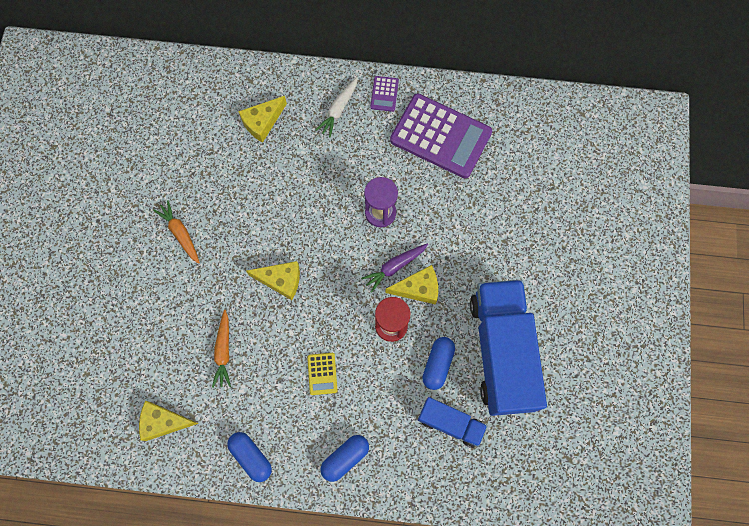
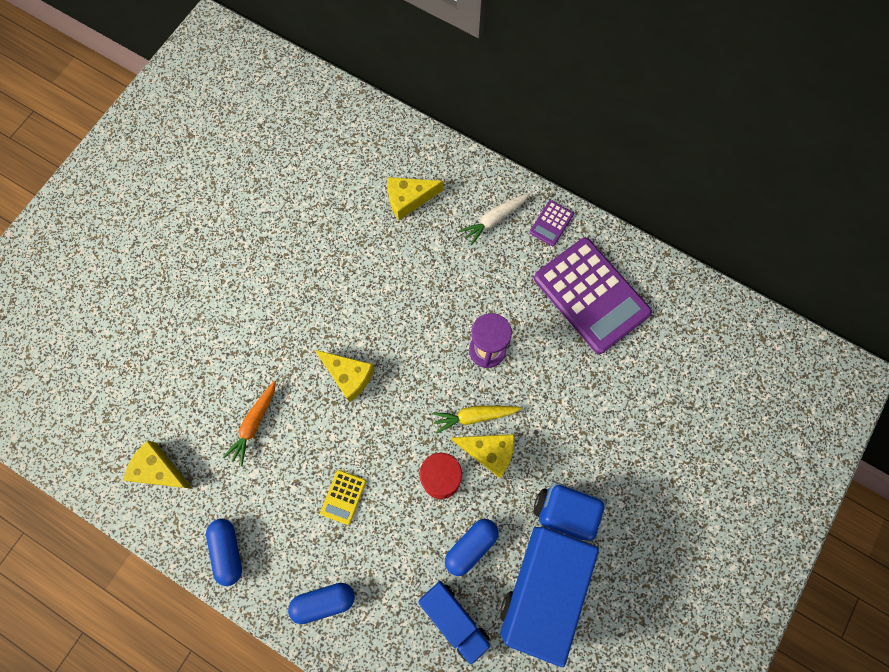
camera: 25 degrees right, 0 degrees up
orange carrot [153,200,200,264] -> none
purple carrot [361,244,428,293] -> yellow carrot [432,406,522,434]

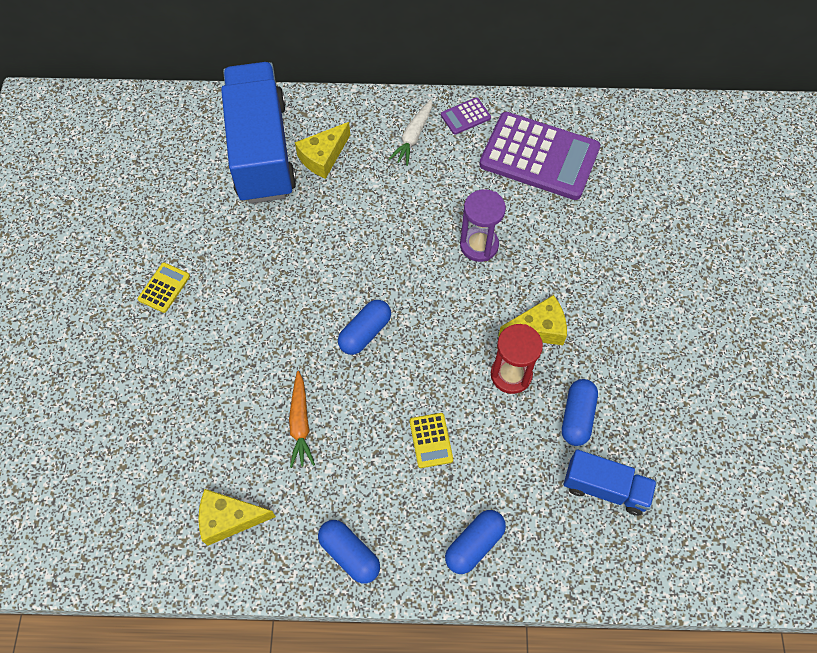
camera: 30 degrees left, 10 degrees down
yellow cheese [315,350,374,402] -> blue capsule [338,300,391,355]
yellow carrot [432,406,522,434] -> none
blue truck [500,482,606,667] -> blue truck moved to [221,62,296,204]
purple calculator [530,200,574,246] -> purple calculator turned 60 degrees clockwise [441,98,491,135]
none -> yellow calculator [138,263,190,313]

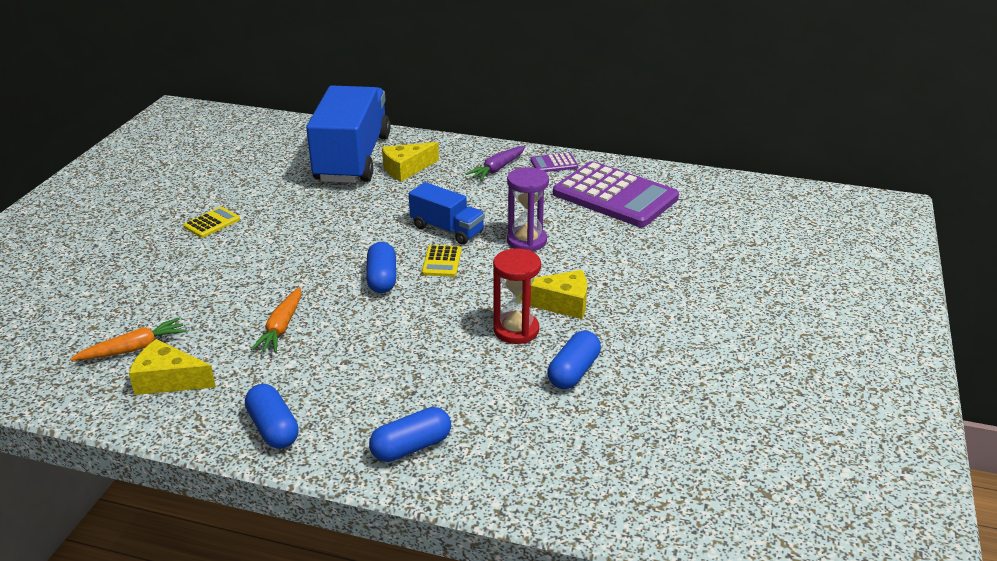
camera: 15 degrees right, 30 degrees down
blue capsule [338,300,391,355] -> blue capsule turned 60 degrees counterclockwise [366,242,396,293]
white carrot [389,99,432,166] -> purple carrot [466,146,525,181]
yellow calculator [410,413,453,468] -> yellow calculator moved to [422,245,462,277]
blue truck [564,450,657,515] -> blue truck moved to [409,182,485,245]
none -> orange carrot [70,318,187,361]

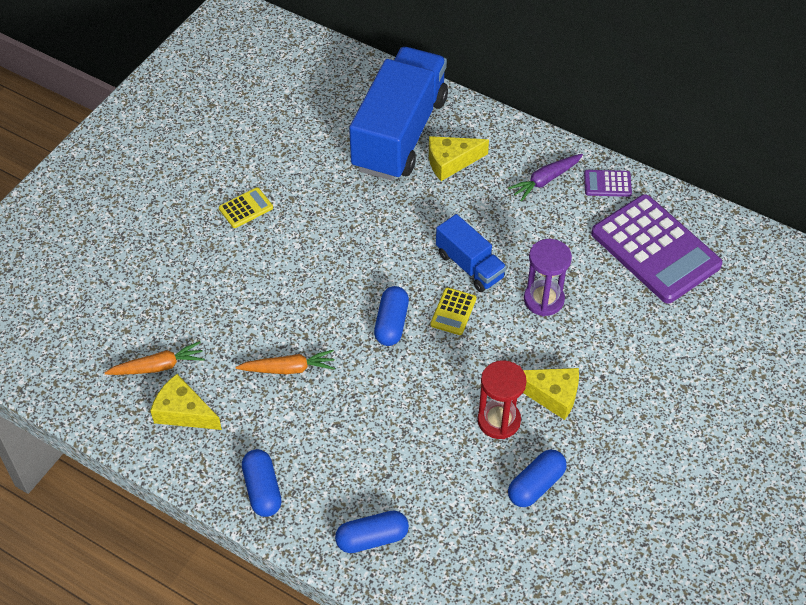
camera: 15 degrees right, 20 degrees up
orange carrot [251,287,301,353] -> orange carrot turned 120 degrees counterclockwise [236,350,335,374]

